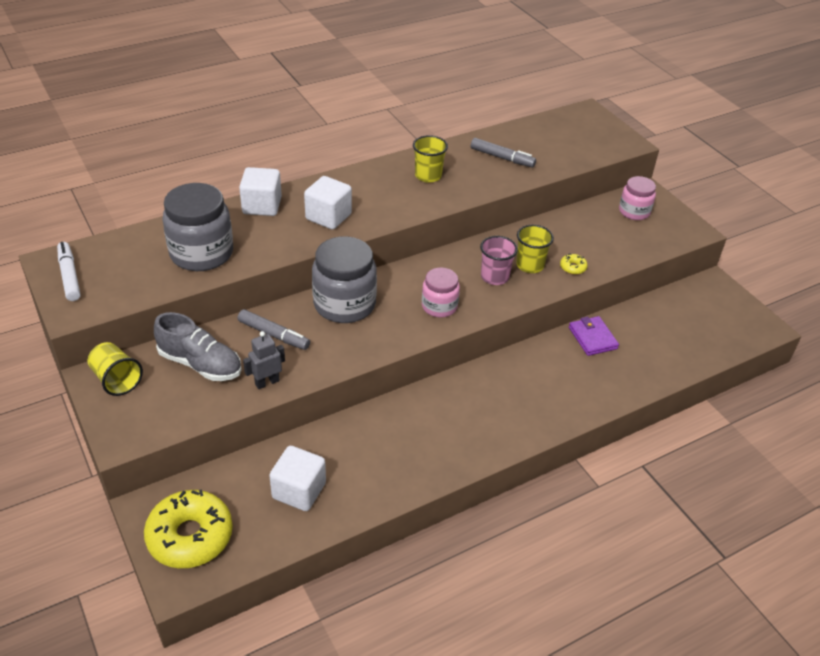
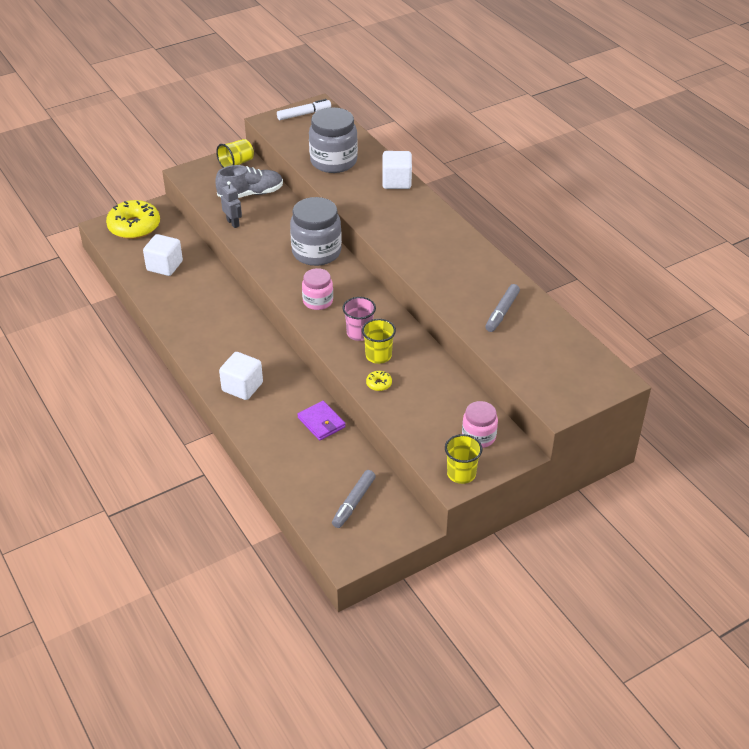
camera: 90 degrees right, 0 degrees up
grey shoe [154,312,242,381] -> grey shoe turned 135 degrees counterclockwise [215,165,283,198]
grey marker [238,309,310,350] -> grey marker moved to [332,470,376,528]
white cube [304,176,352,230] -> white cube moved to [219,352,263,400]
yellow cup [413,135,448,183] -> yellow cup moved to [445,434,483,484]
purple wallet [569,316,619,356] -> purple wallet turned 75 degrees clockwise [297,401,346,441]

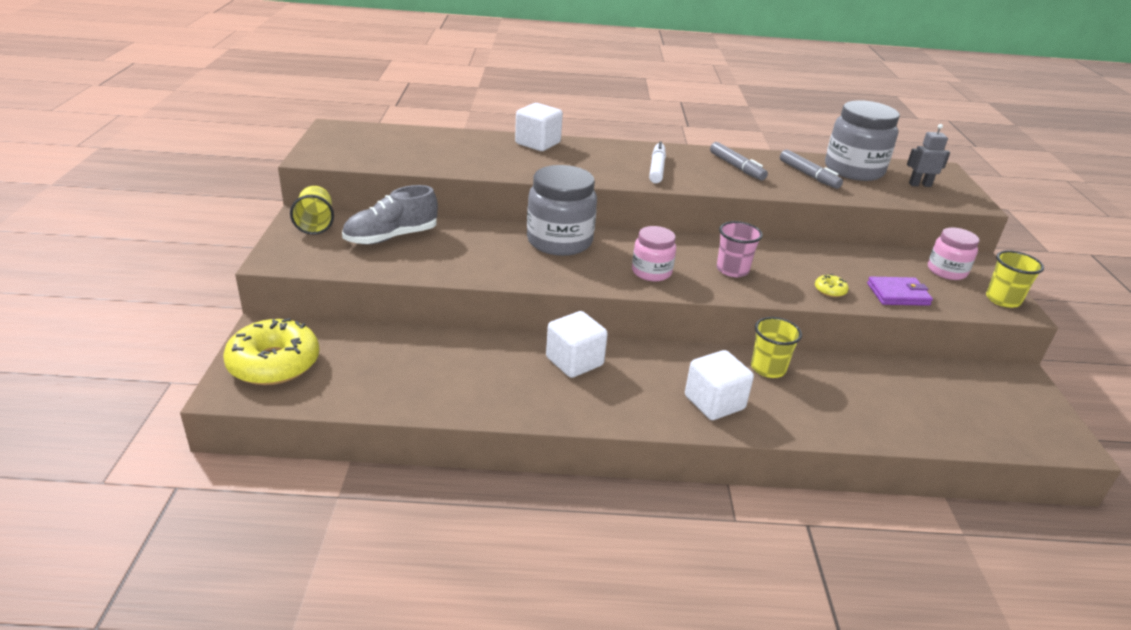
camera: 60 degrees left, 10 degrees down
white cube [143,234,183,276] -> white cube moved to [546,311,608,378]
grey shoe [215,165,283,198] -> grey shoe turned 135 degrees counterclockwise [342,185,438,244]
grey robot [221,181,242,228] -> grey robot moved to [907,124,950,187]
white marker [277,99,331,120] -> white marker moved to [649,141,666,183]
purple wallet [297,401,346,441] -> purple wallet moved to [867,277,933,306]
grey jar [309,107,358,173] -> grey jar moved to [825,100,900,181]
grey marker [332,470,376,528] -> grey marker moved to [710,142,768,180]
yellow cup [362,319,396,364] -> yellow cup moved to [751,317,802,378]

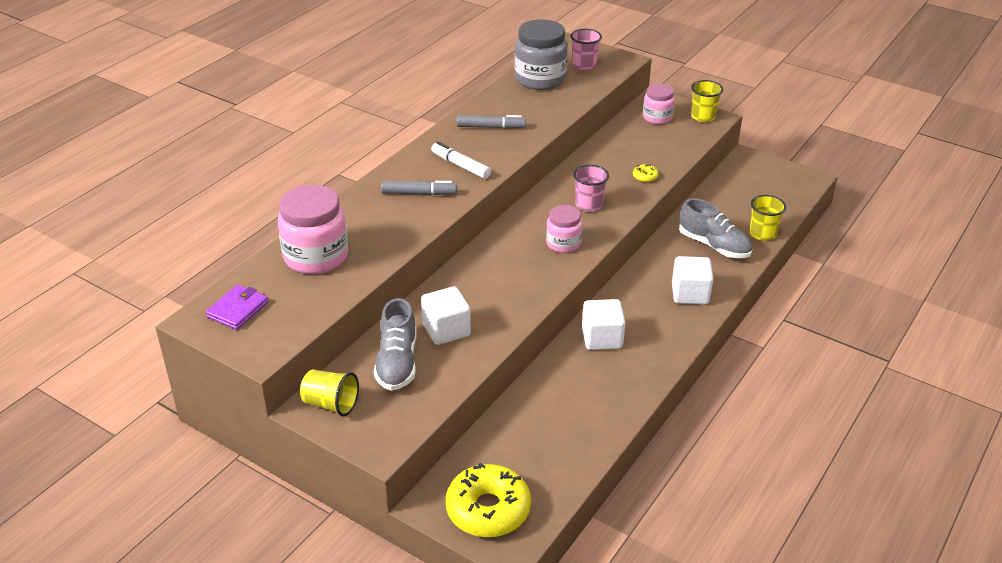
camera: 55 degrees left, 5 degrees up
white cube [515,103,563,151] -> white cube moved to [421,286,471,345]
grey jar [527,165,597,256] -> none
yellow cup [751,317,802,378] -> yellow cup moved to [750,195,786,241]
grey marker [780,150,843,189] -> grey marker moved to [381,181,457,195]
purple wallet [867,277,933,306] -> purple wallet moved to [206,285,268,330]
grey robot [907,124,950,187] -> pink cup [571,29,602,70]
none -> pink jar [278,185,348,274]
none -> grey shoe [679,198,752,258]

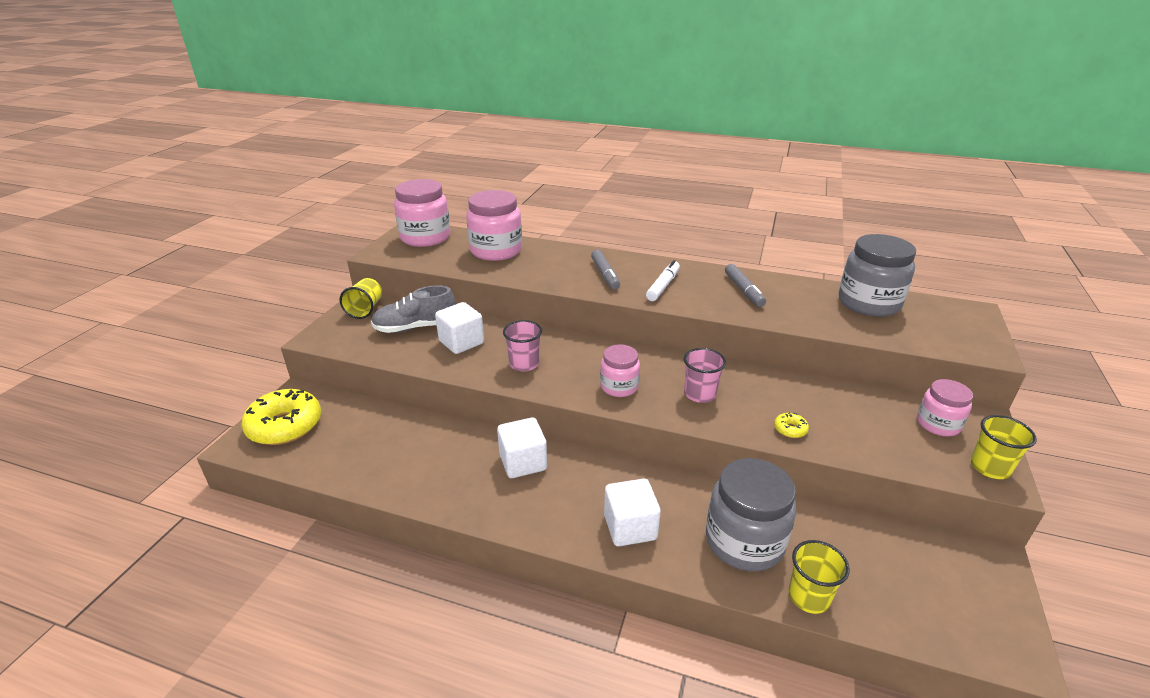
camera: 75 degrees right, 5 degrees down
purple wallet [206,285,268,330] -> pink jar [394,179,450,247]
pink cup [571,29,602,70] -> pink cup moved to [503,320,542,372]
grey shoe [679,198,752,258] -> grey jar [706,458,796,571]

